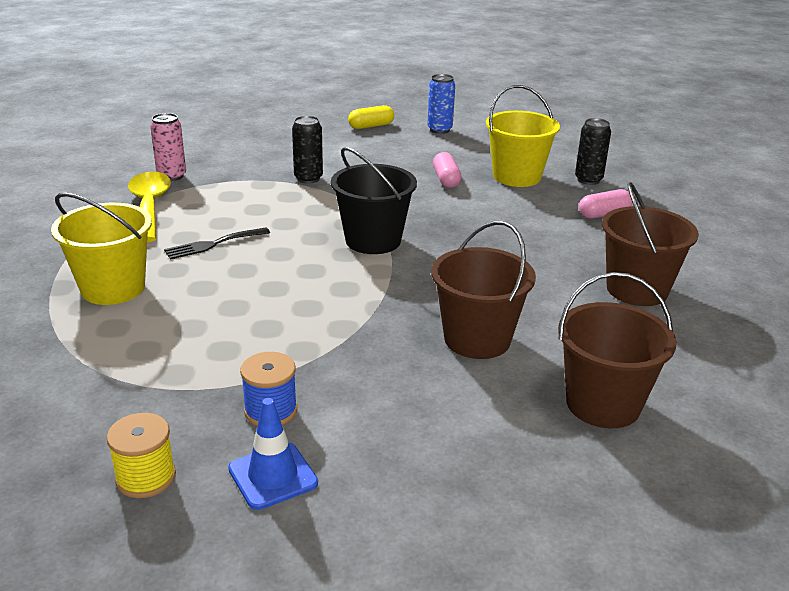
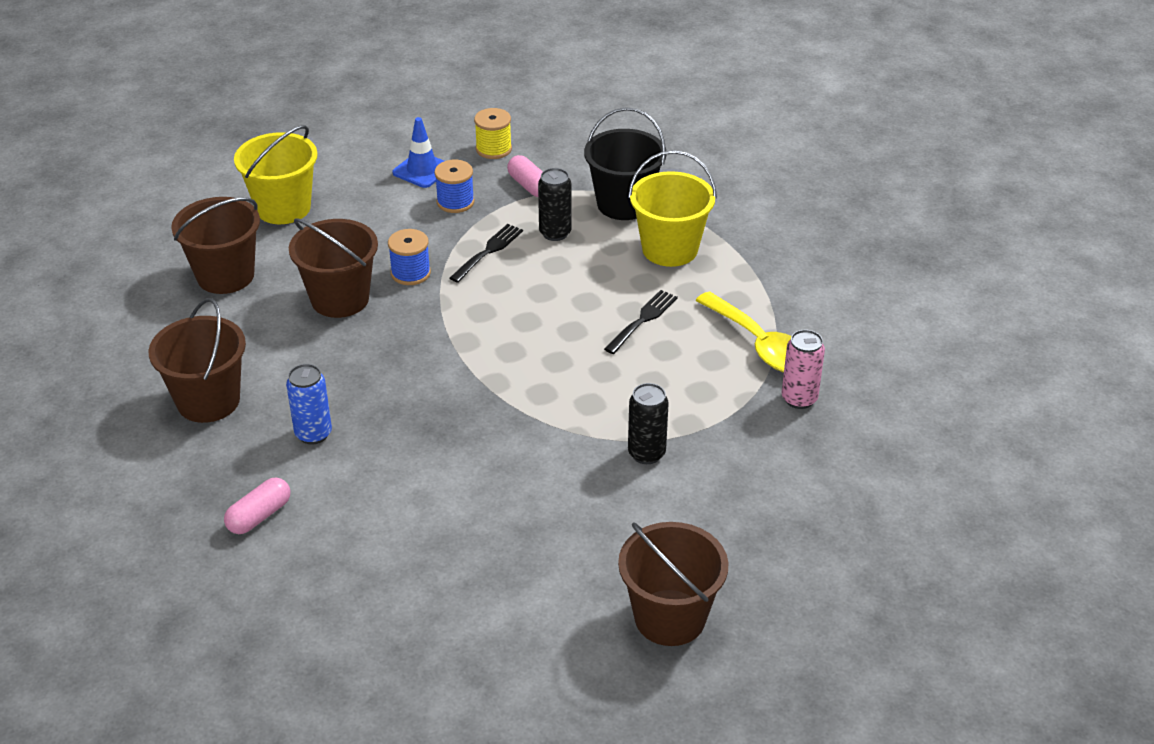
camera: 155 degrees right, 10 degrees up
black bucket [331,147,417,254] -> black bucket moved to [584,107,667,220]
yellow capsule [348,105,394,129] -> brown bucket [618,522,728,646]
blue can [427,74,455,134] -> blue can moved to [286,364,332,444]
pink capsule [433,152,462,188] -> pink capsule moved to [507,155,543,197]
yellow bucket [486,85,560,187] -> yellow bucket moved to [234,125,318,224]
black can [575,118,611,185] -> black can moved to [538,168,572,241]
none -> blue spool [388,229,431,285]
none -> black fork [450,224,523,283]

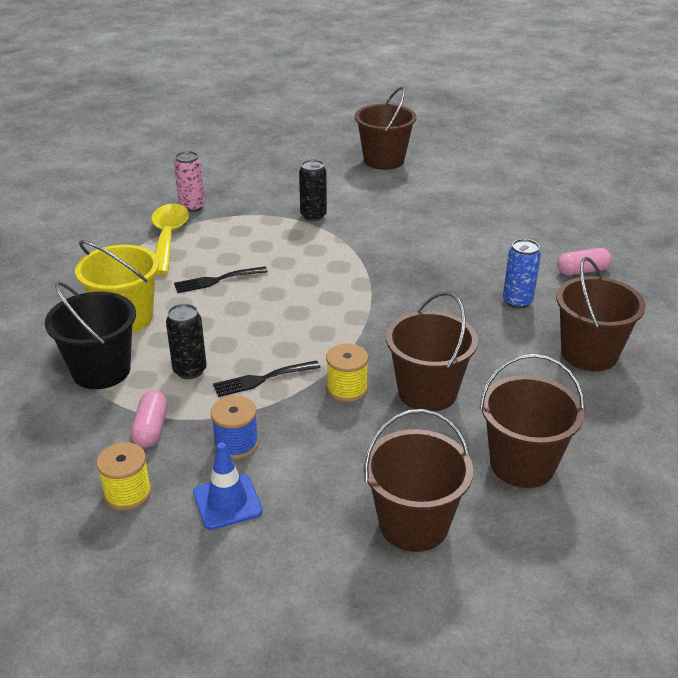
camera: 145 degrees left, 5 degrees down
yellow bucket [234,125,318,224] -> brown bucket [364,409,473,552]
blue spool [388,229,431,285] -> yellow spool [326,343,368,402]

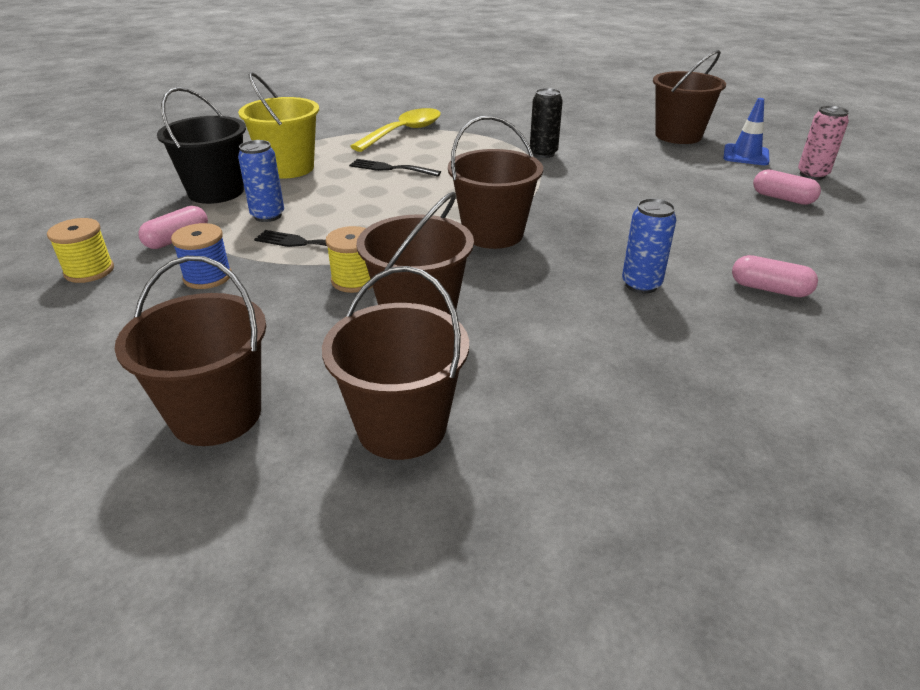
camera: 40 degrees right, 0 degrees up
black can [166,304,207,379] -> blue can [238,140,284,222]
pink can [174,151,205,212] -> pink can moved to [798,106,849,180]
blue traffic cone [193,442,263,530] -> blue traffic cone moved to [723,98,769,165]
brown bucket [556,257,646,371] -> brown bucket moved to [448,116,543,249]
none -> pink capsule [753,169,821,205]

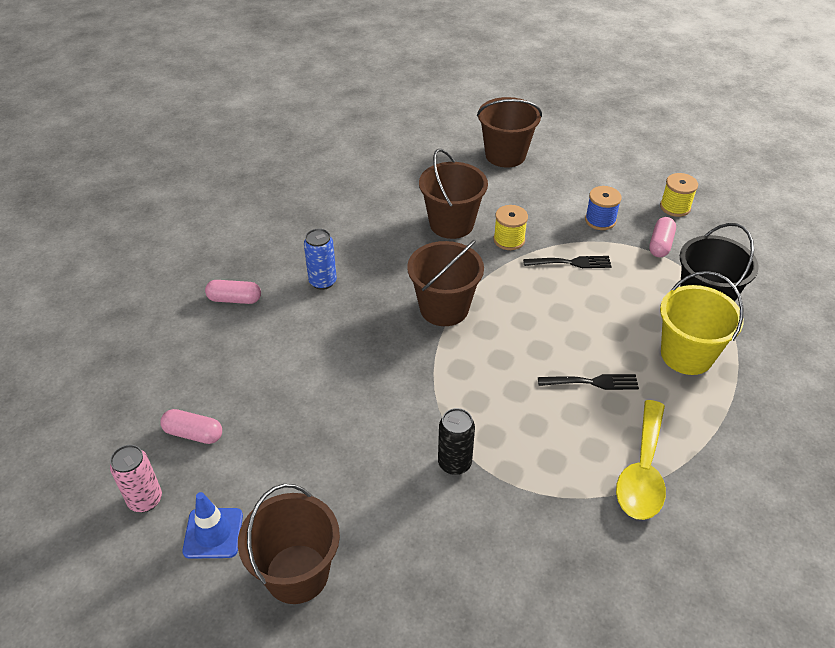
camera: 160 degrees right, 10 degrees up
blue can [238,140,284,222] -> none
brown bucket [322,266,469,460] -> none

